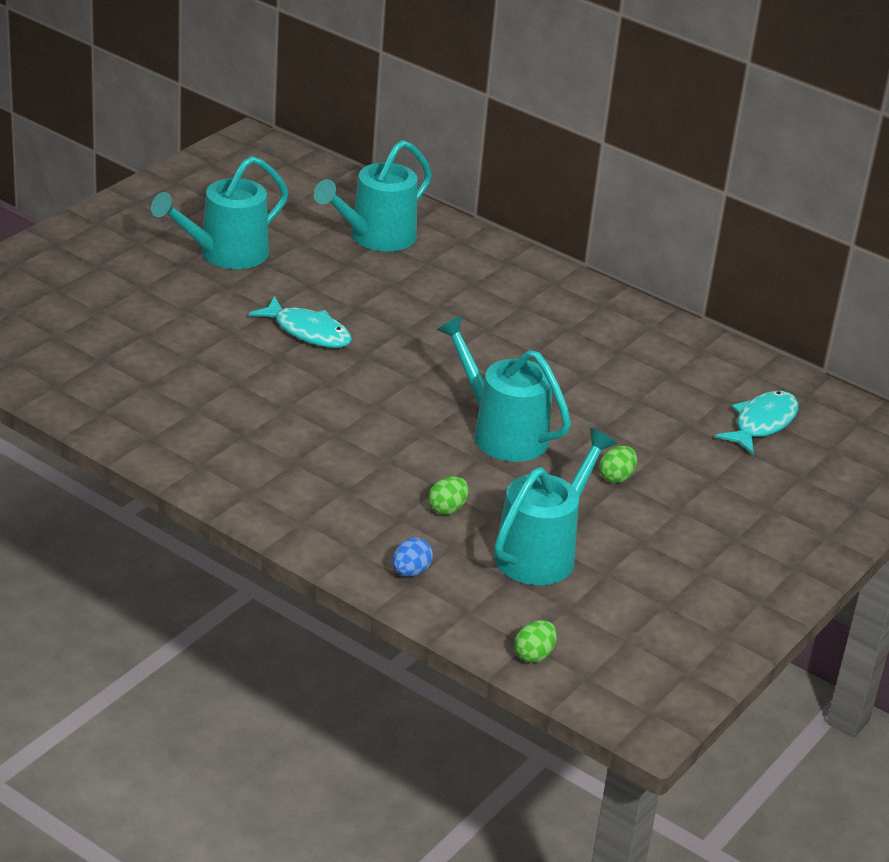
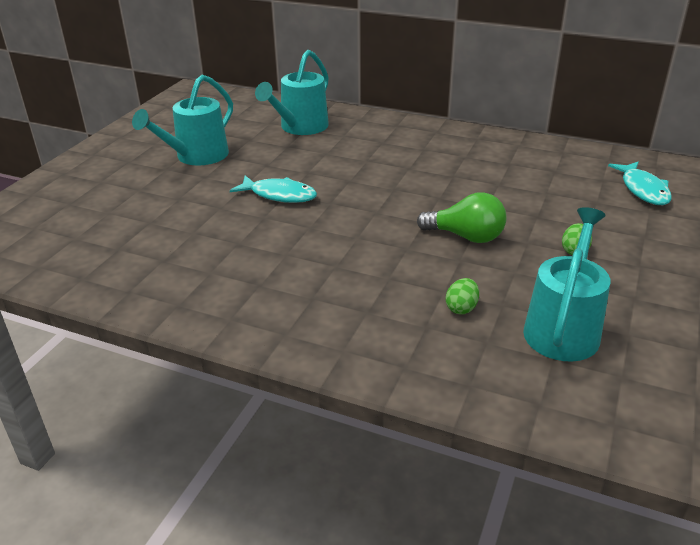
camera: 10 degrees left, 0 degrees up
blue egg [392,538,433,577] -> none
turquoise watering can [437,316,571,462] -> green light bulb [417,192,507,243]
green egg [514,620,557,663] -> none
turquoise fish [715,391,798,454] -> turquoise fish turned 150 degrees clockwise [608,162,672,205]

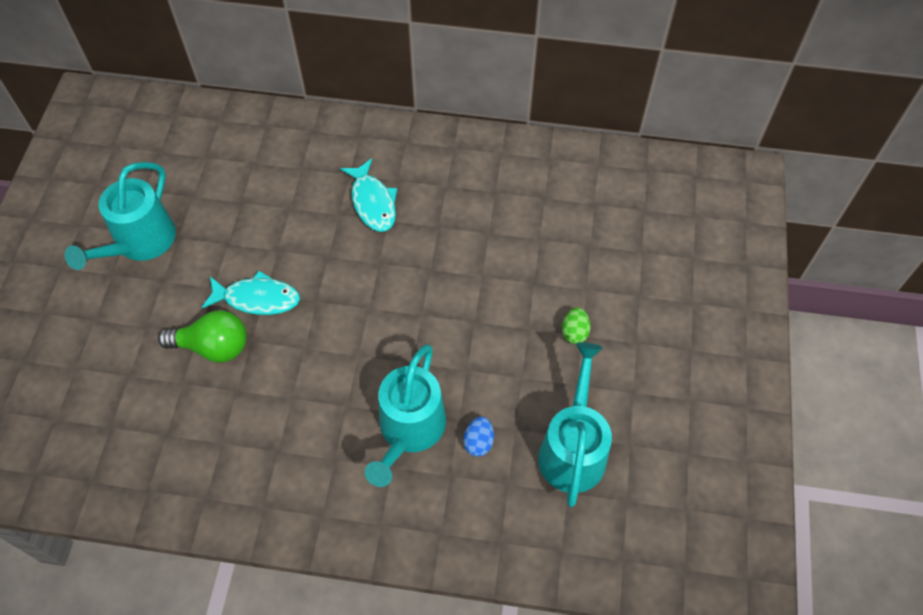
camera: 15 degrees left, 25 degrees up
turquoise watering can [255,50,329,135] -> turquoise watering can moved to [365,344,446,487]
green light bulb [417,192,507,243] -> green light bulb moved to [158,310,247,363]
green egg [446,278,479,315] -> blue egg [463,416,494,457]
turquoise fish [608,162,672,205] -> turquoise fish moved to [340,158,397,232]

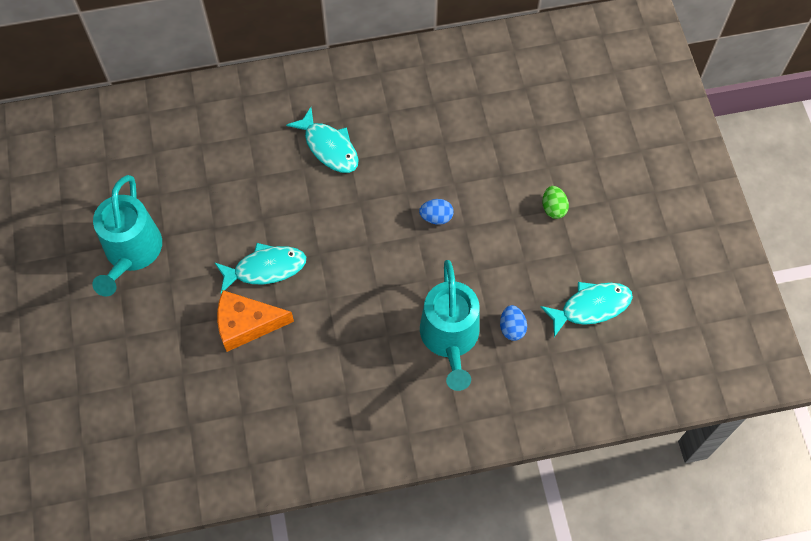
camera: 20 degrees left, 5 degrees up
green light bulb [158,310,247,363] -> orange cheese [217,290,294,352]
turquoise watering can [538,342,612,507] -> turquoise fish [540,282,633,337]
none -> blue egg [419,199,453,225]

